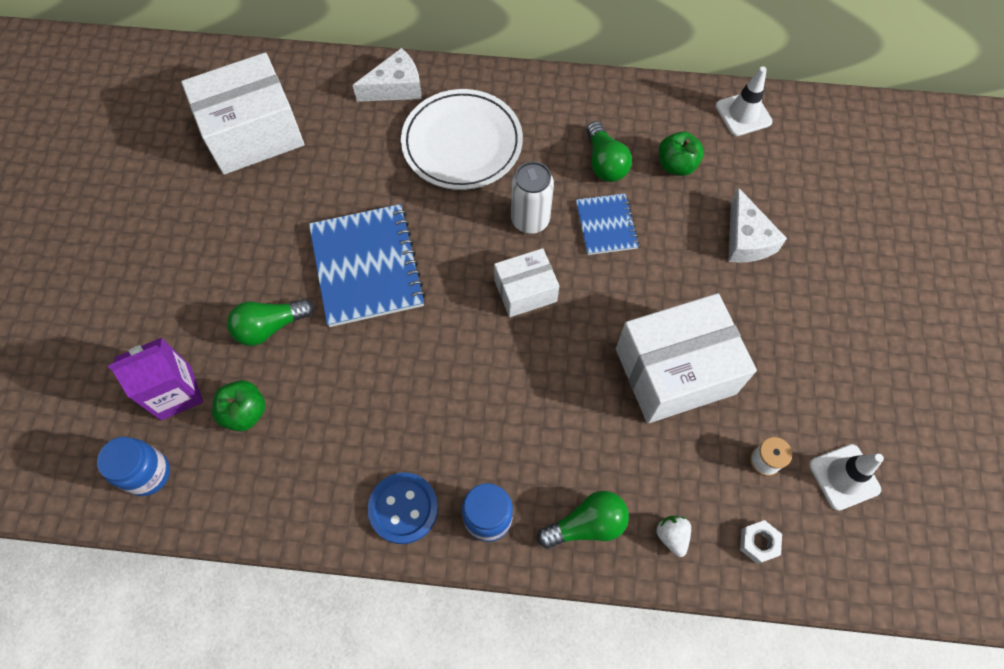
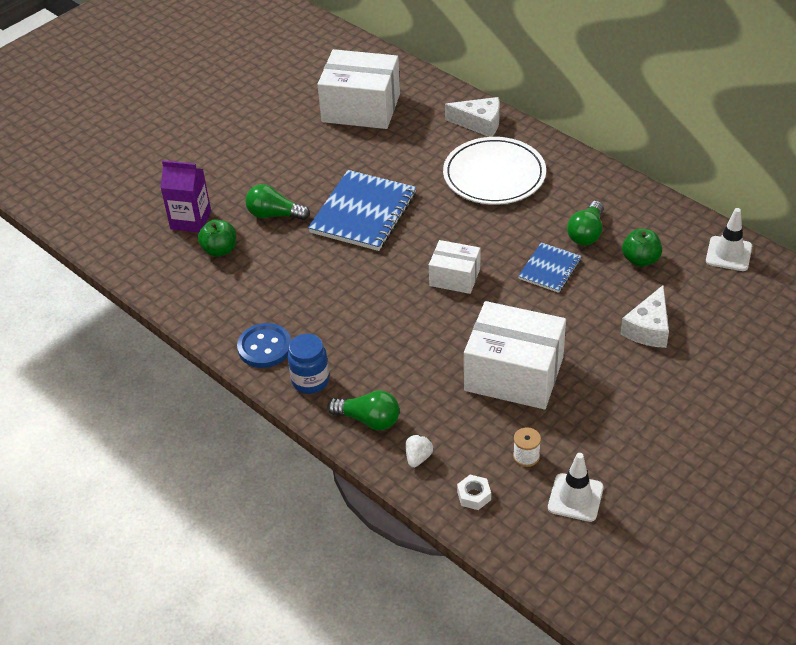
camera: 40 degrees right, 20 degrees down
blue jar [97,437,170,496] -> none
white can [511,162,554,234] -> none

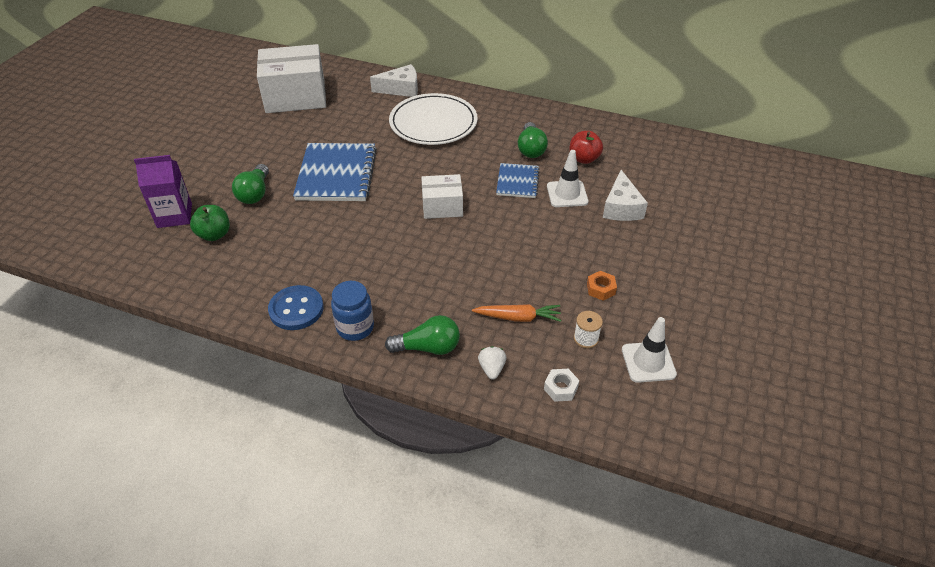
camera: 25 degrees left, 0 degrees up
green light bulb [245,184,310,220] -> green light bulb turned 75 degrees counterclockwise [232,164,269,204]
white box [464,301,566,409] -> none
green apple [622,228,662,267] -> red apple [569,131,603,164]
white traffic cone [706,208,752,271] -> white traffic cone moved to [547,150,588,207]
none -> orange carrot [472,304,561,322]
none -> orange nut [587,271,617,301]

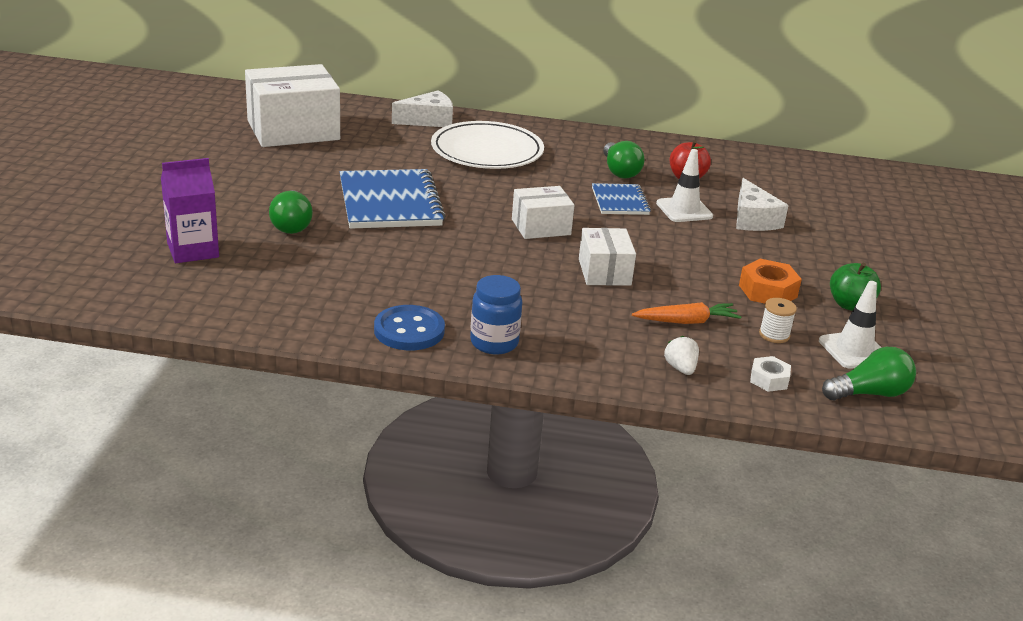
camera: 15 degrees left, 15 degrees down
green apple [190,205,230,241] -> green apple moved to [830,263,881,311]
green light bulb [385,315,460,355] -> green light bulb moved to [822,347,916,400]
orange nut [587,271,617,301] -> orange nut [739,259,802,304], size x1.57
none -> white box [579,228,636,286]

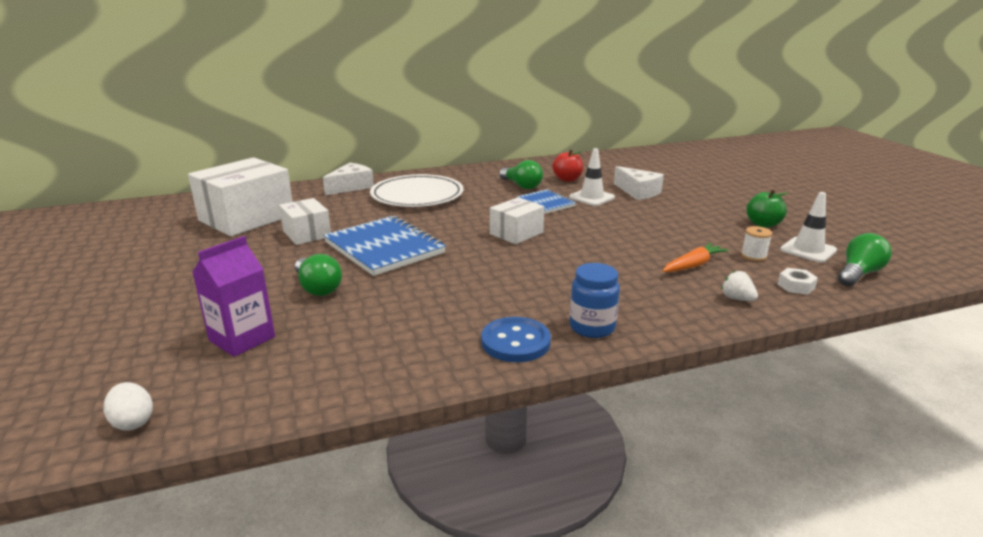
camera: 25 degrees left, 5 degrees down
white box [579,228,636,286] -> white box moved to [279,198,331,245]
orange nut [739,259,802,304] -> none
none -> white egg [104,382,153,431]

